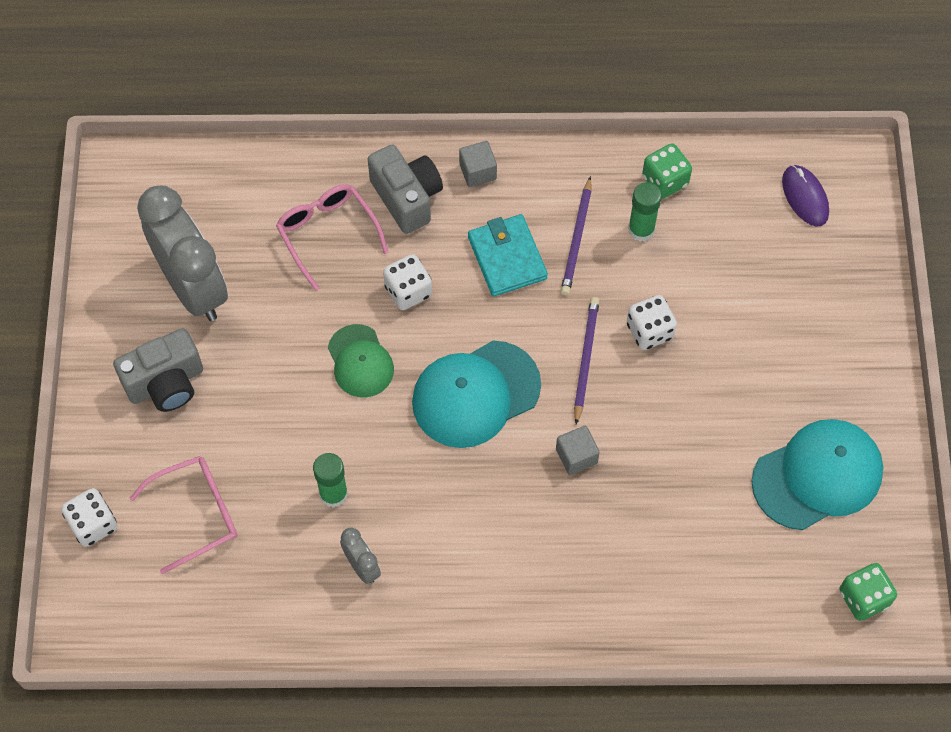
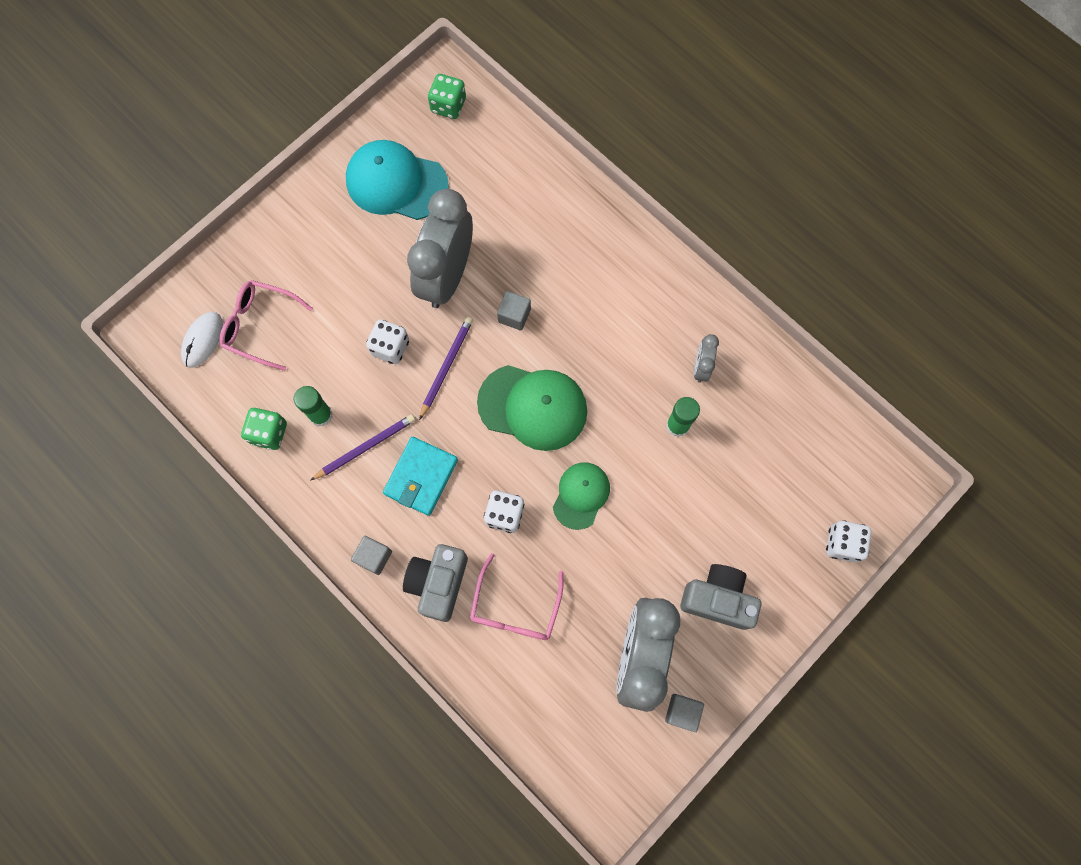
camera: 135 degrees left, 10 degrees up
pink glasses [130,456,238,574] -> pink glasses moved to [219,280,313,371]
turquoise cap [412,341,541,448] -> green cap [477,365,587,451]
purple pencil [574,297,599,425] -> purple pencil turned 150 degrees clockwise [419,317,473,420]
purple mouse [782,165,829,227] -> white mouse [181,312,223,368]
none -> grey clock [407,189,473,308]
none -> grey cube [665,694,704,732]

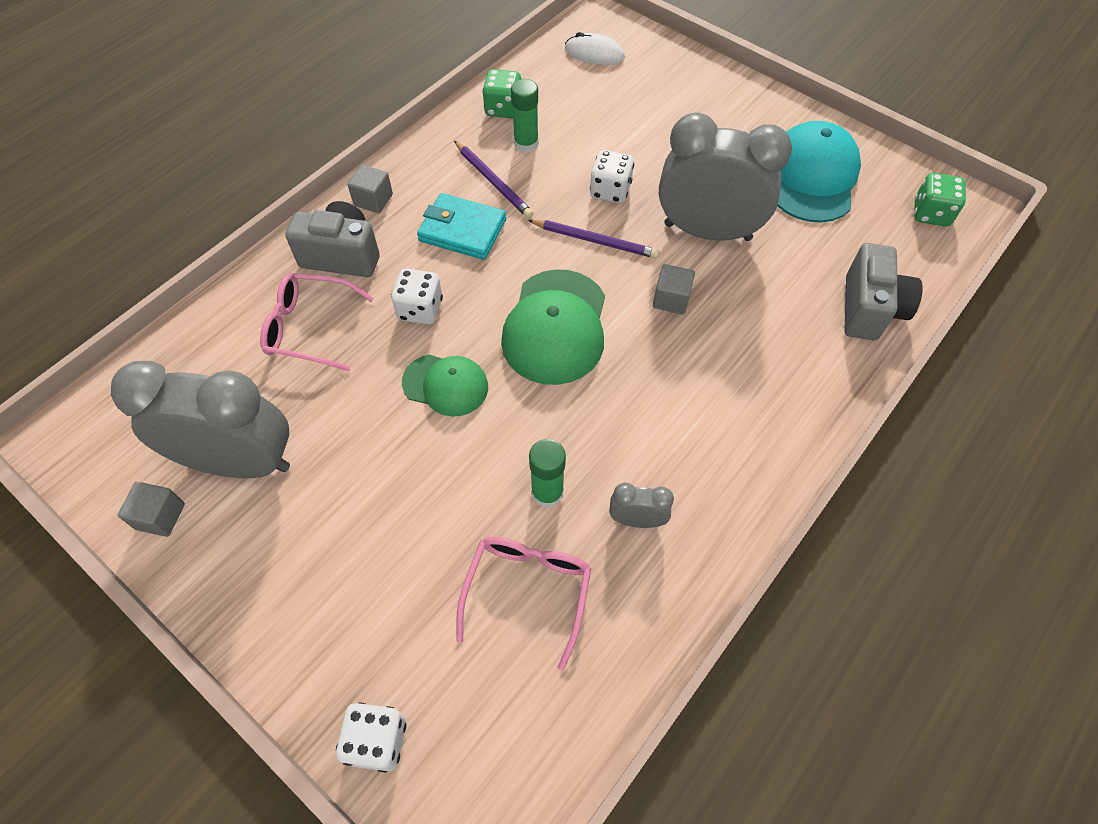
camera: 85 degrees right, 15 degrees down
pink glasses [219,280,313,371] -> pink glasses moved to [456,537,591,670]
grey camera [680,564,762,630] -> grey camera moved to [844,243,923,341]

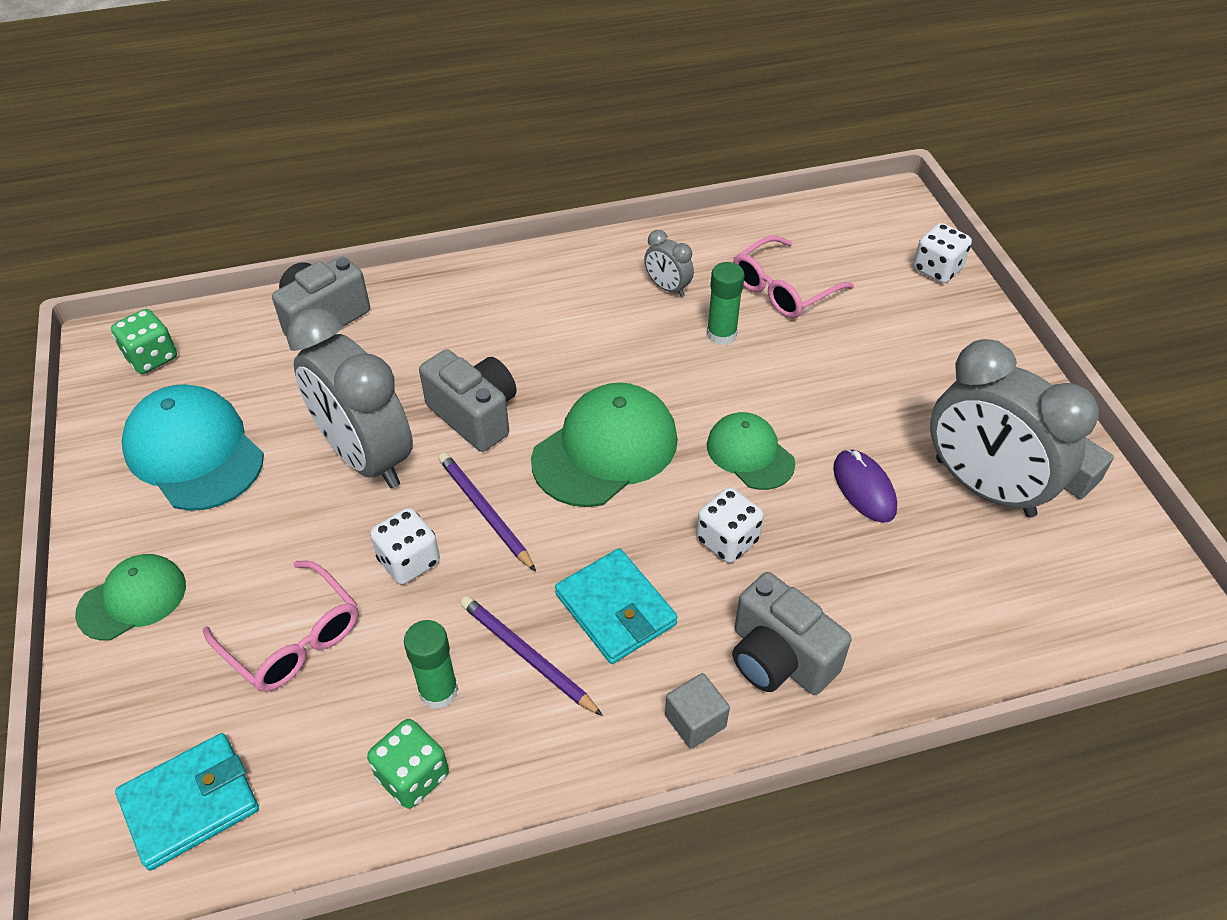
camera: 145 degrees left, 10 degrees down
pink glasses [260,273,374,371] -> pink glasses moved to [203,561,359,692]
purple pencil [454,141,534,218] -> purple pencil turned 45 degrees counterclockwise [460,596,603,716]
white mouse [565,32,625,65] -> turquoise wallet [115,733,259,871]
grey cube [653,264,695,315] -> grey camera [419,349,516,452]
turquoise cap [778,121,861,223] -> turquoise cap turned 90 degrees clockwise [122,384,264,511]
none -> green cap [75,554,186,641]
none -> purple mouse [833,449,897,523]

